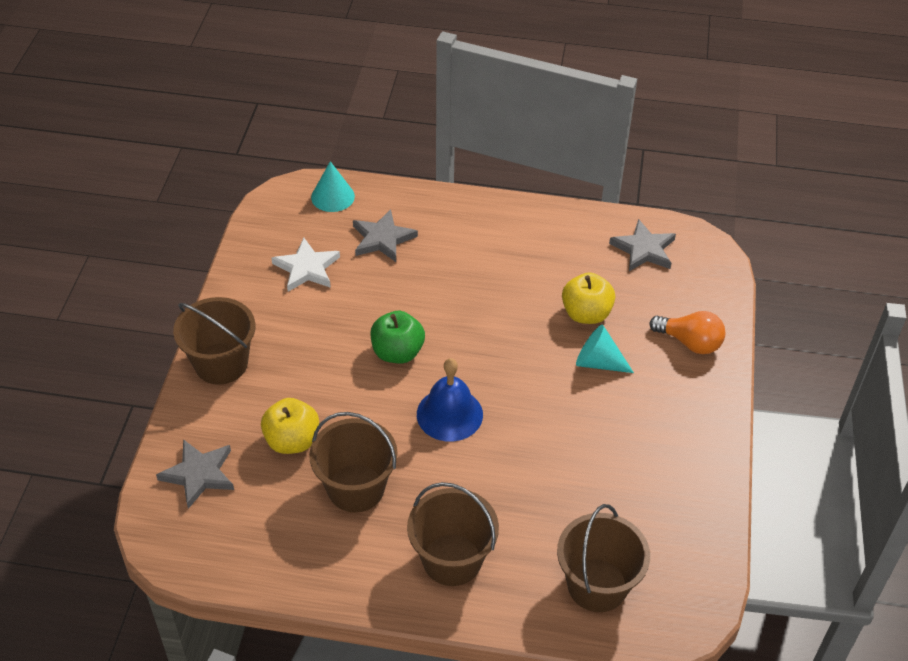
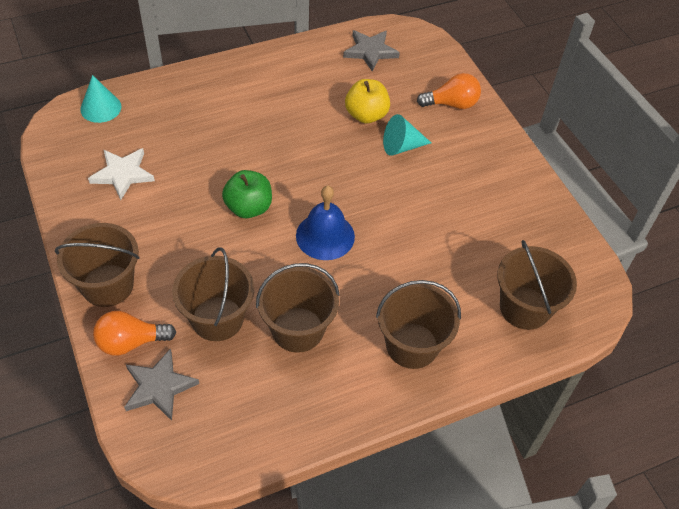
camera: 35 degrees left, 5 degrees up
yellow apple [261,398,319,454] -> brown bucket [172,248,254,341]
grey star [353,209,418,262] -> none
none -> orange light bulb [93,311,176,356]

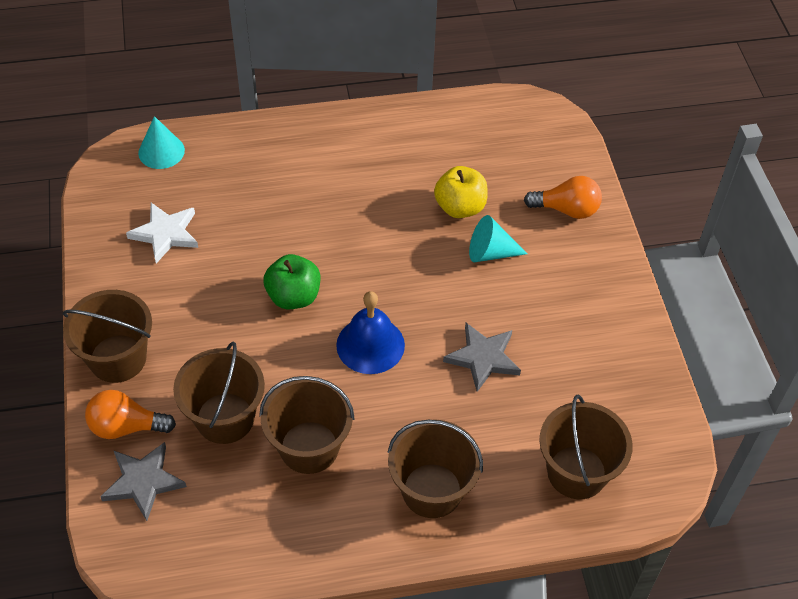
camera: 15 degrees right, 0 degrees up
grey star [343,30,400,72] -> grey star moved to [443,323,521,392]

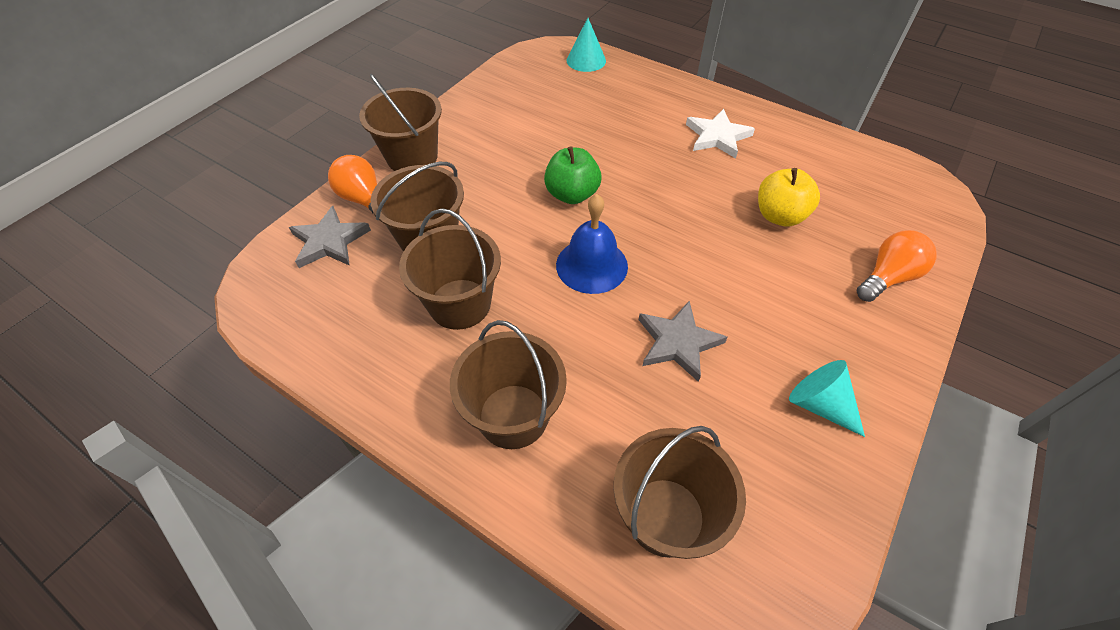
camera: 45 degrees right, 0 degrees up
white star [126,203,198,264] -> white star moved to [686,109,755,158]
turquoise cone [469,215,527,262] -> turquoise cone moved to [789,360,865,437]
orange light bulb [524,176,602,219] -> orange light bulb turned 90 degrees counterclockwise [857,230,937,302]

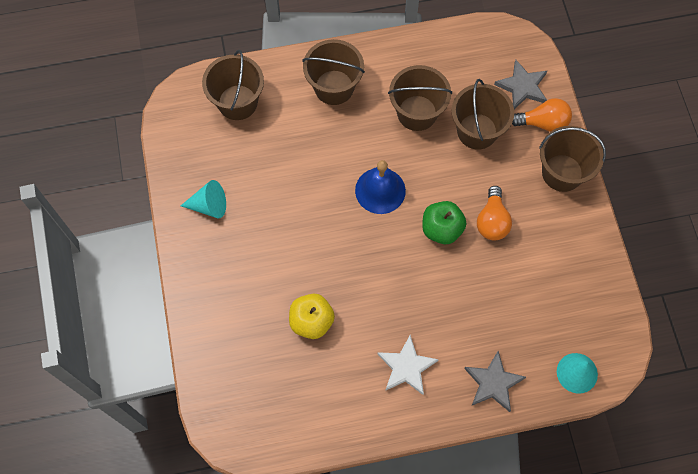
camera: 135 degrees right, 15 degrees up
grey star [639,301,728,382] -> grey star moved to [464,351,526,412]
orange light bulb [857,230,937,302] -> orange light bulb moved to [477,186,512,241]

